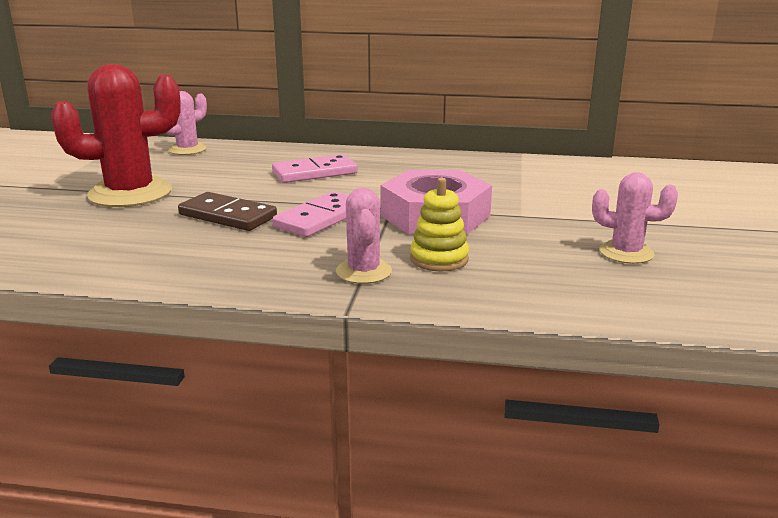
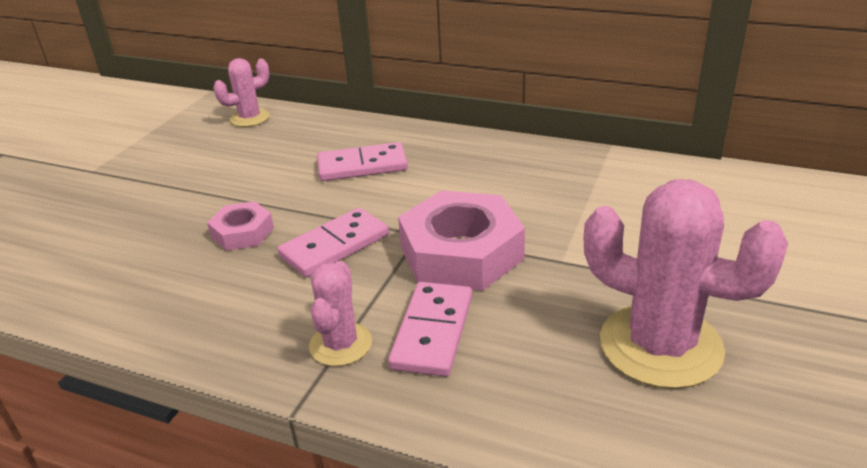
camera: 15 degrees right, 10 degrees up
red cactus [51,64,181,207] -> none
brown domino [178,192,277,231] -> pink nut [207,201,274,251]
yellow stacking toy [410,178,469,272] -> pink domino [388,282,472,377]
pink cactus [592,172,678,264] -> pink cactus [584,179,788,389], size x1.84

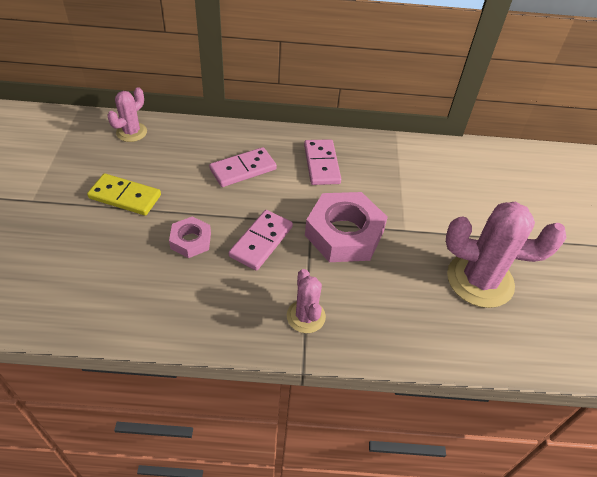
camera: 25 degrees left, 15 degrees up
pink domino [388,282,472,377] -> pink domino moved to [304,139,341,185]
none -> yellow domino [87,173,161,216]

